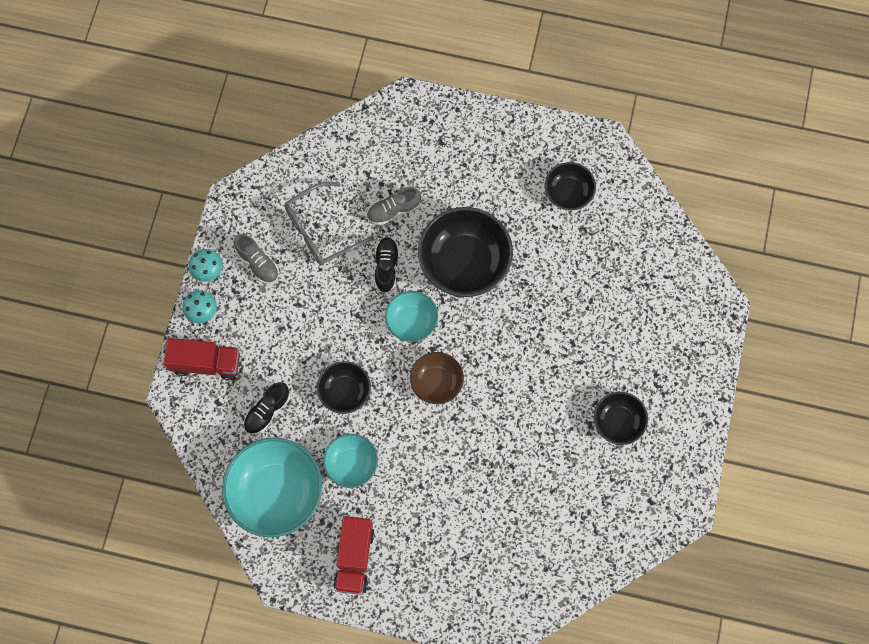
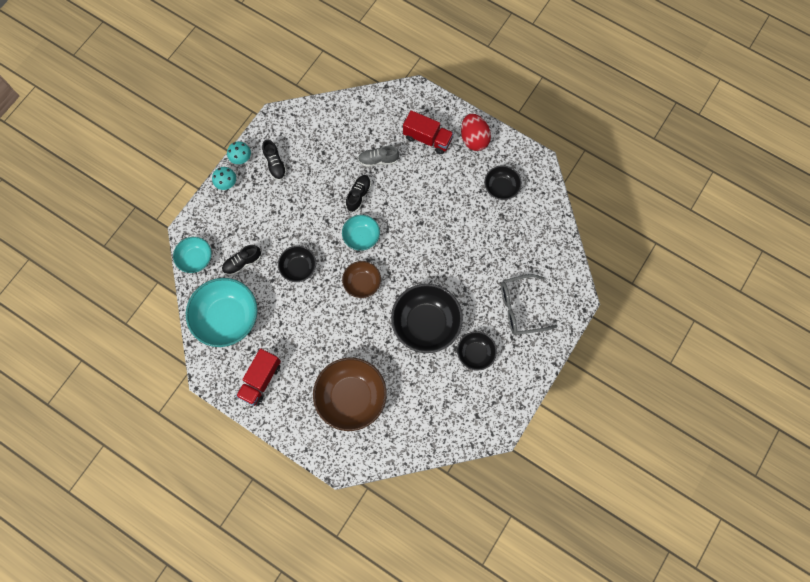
camera: 20 degrees right, 0 degrees up
red truck [163,338,240,381] -> red truck moved to [403,110,454,154]
grey shoe [234,234,279,284] -> black shoe [262,139,287,181]
grey glasses [284,182,374,266] -> grey glasses moved to [501,274,558,335]
turquoise bowl [323,434,378,488] -> turquoise bowl moved to [173,237,212,273]
black bowl [418,207,513,297] -> black bowl moved to [391,284,463,353]
none -> brown bowl [313,358,387,431]
none -> red egg [461,114,491,151]

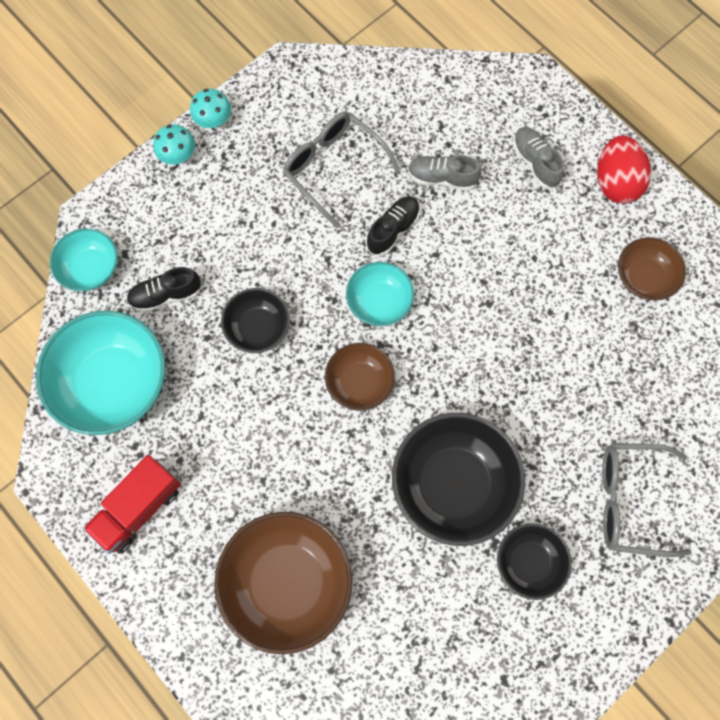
camera: 15 degrees right, 0 degrees up
black shoe [262,139,287,181] -> none
red truck [403,110,454,154] -> grey shoe [513,127,564,188]
black bowl [484,165,522,200] -> brown bowl [618,237,686,300]
none -> grey glasses [283,112,400,228]

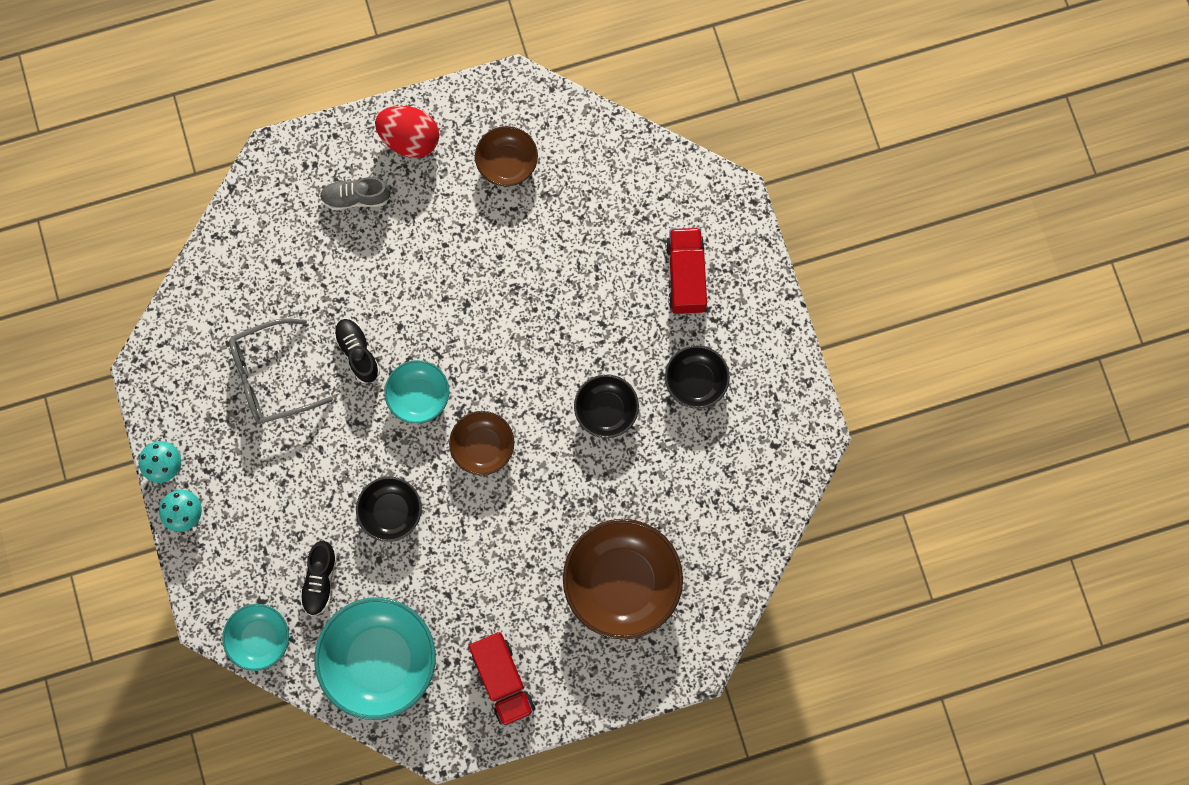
camera: 65 degrees left, 5 degrees up
black bowl [392,413,525,546] -> black bowl [574,374,639,438], size x0.56
grey shoe [408,155,481,191] -> none
grey glasses [602,443,692,557] -> red truck [665,228,707,314]

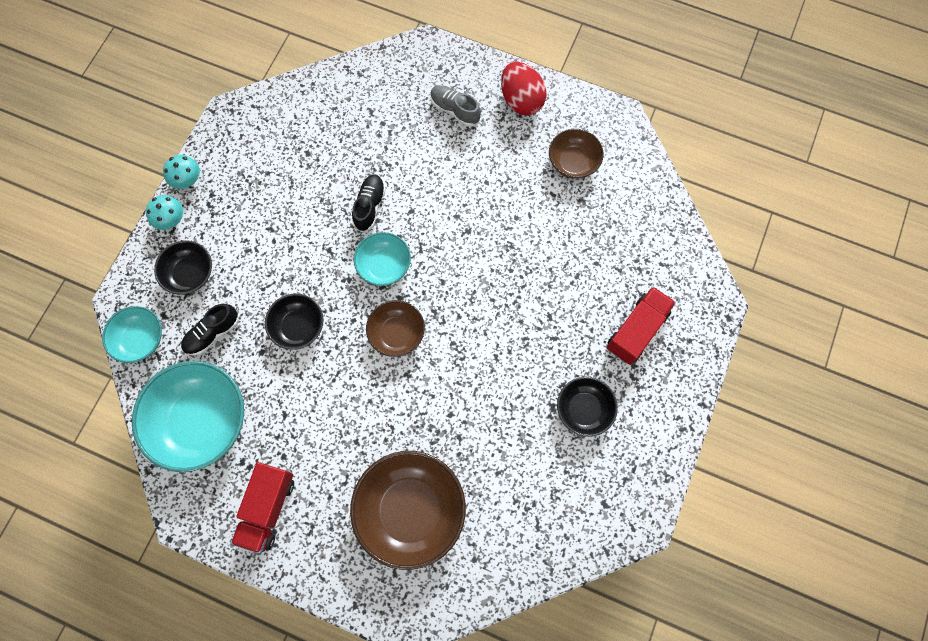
camera: 40 degrees right, 5 degrees down
grey glasses [229,318,333,424] -> none
black bowl [574,374,639,438] -> black bowl moved to [154,240,212,295]

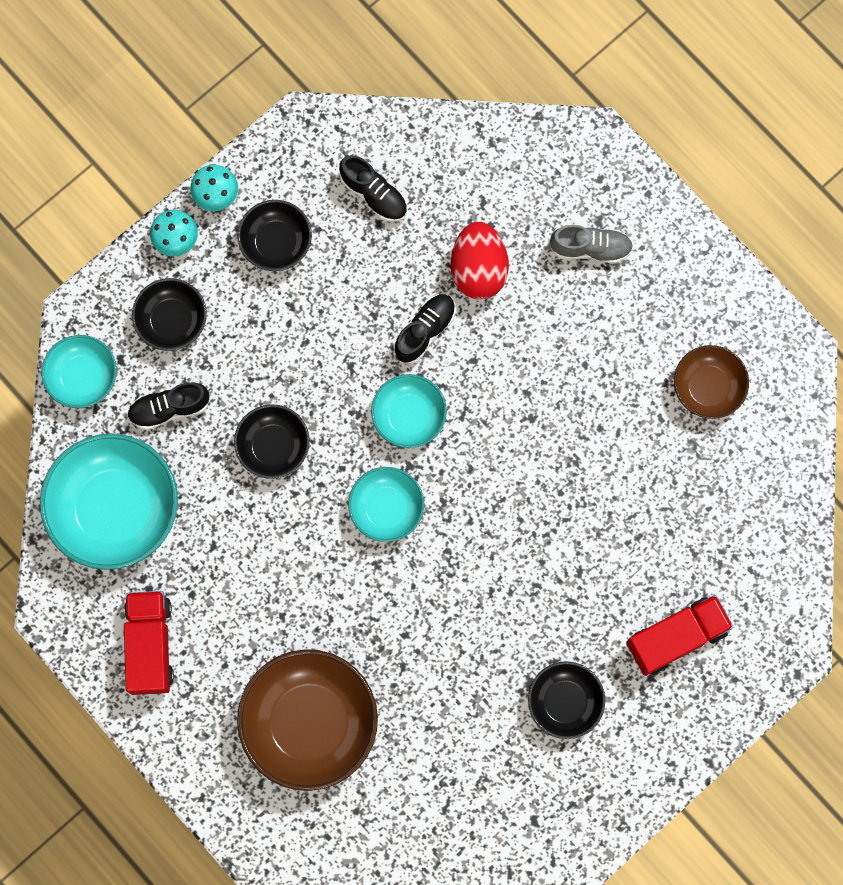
camera: 25 degrees right, 5 degrees up
red truck [231,462,294,554] -> red truck turned 135 degrees clockwise [124,591,174,695]
brown bowl [366,300,425,357] -> turquoise bowl [348,467,424,542]
grey shoe [430,85,481,126] -> grey shoe turned 120 degrees clockwise [550,225,633,263]
red egg [501,62,546,115] -> red egg moved to [451,222,509,299]
none -> black bowl [237,200,312,271]
none -> black shoe [339,155,407,222]

